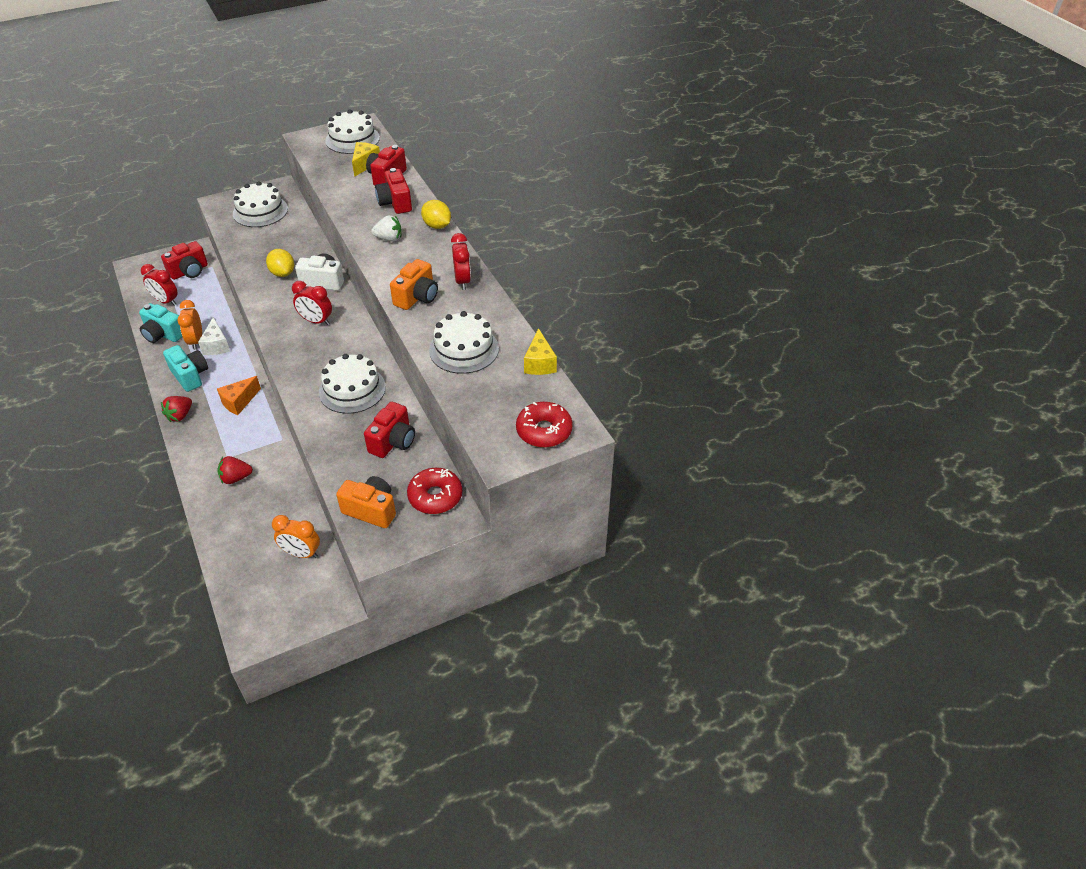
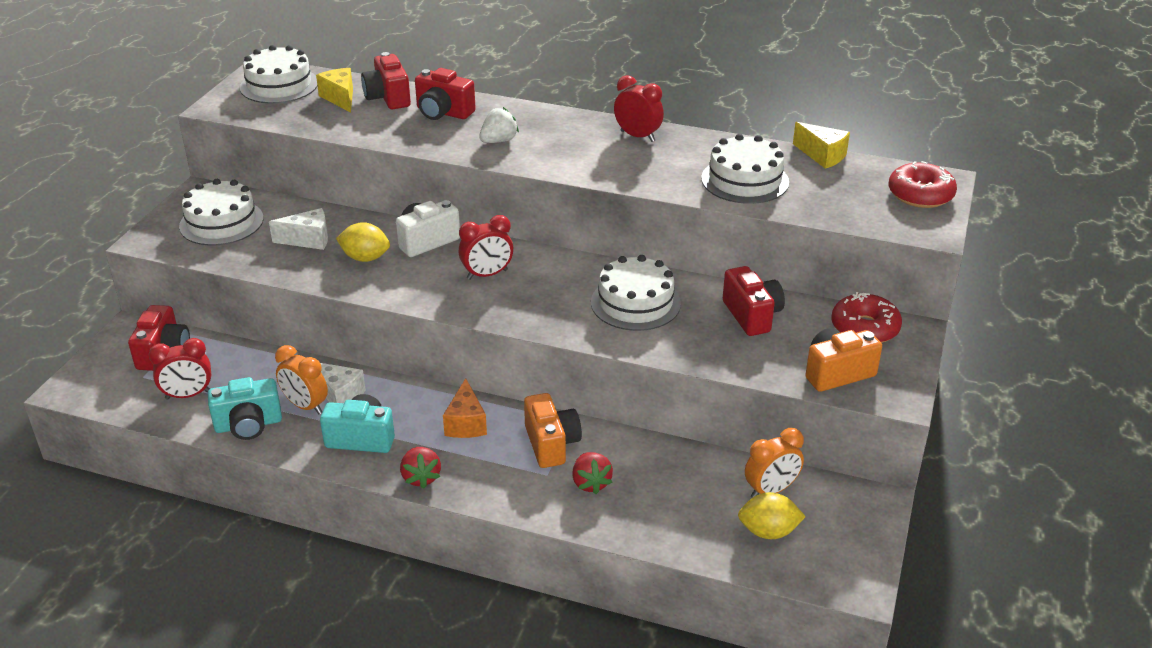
camera: 45 degrees left, 10 degrees down
red strawberry [218,456,253,484] -> red strawberry turned 45 degrees counterclockwise [572,452,613,494]
orange camera [390,259,438,310] -> orange camera moved to [524,393,582,468]
yellow lemon [421,200,451,229] -> yellow lemon moved to [738,492,806,539]
none -> white cheese [269,208,328,250]

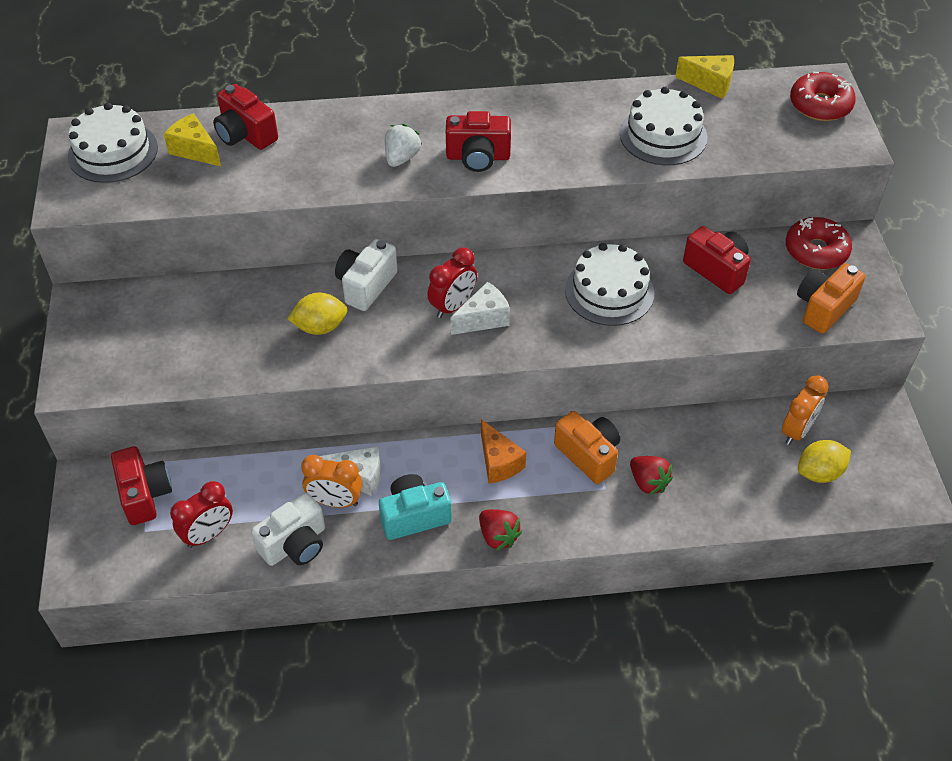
camera: 25 degrees left, 15 degrees up
white cake [179,179,263,245] -> none
turquoise camera [208,377,282,440] -> white camera [251,493,325,566]
white cheese [269,208,328,250] -> white cheese moved to [450,282,510,335]
red camera [415,68,476,120] -> red camera moved to [446,111,511,172]
red clock [614,75,664,142] -> none

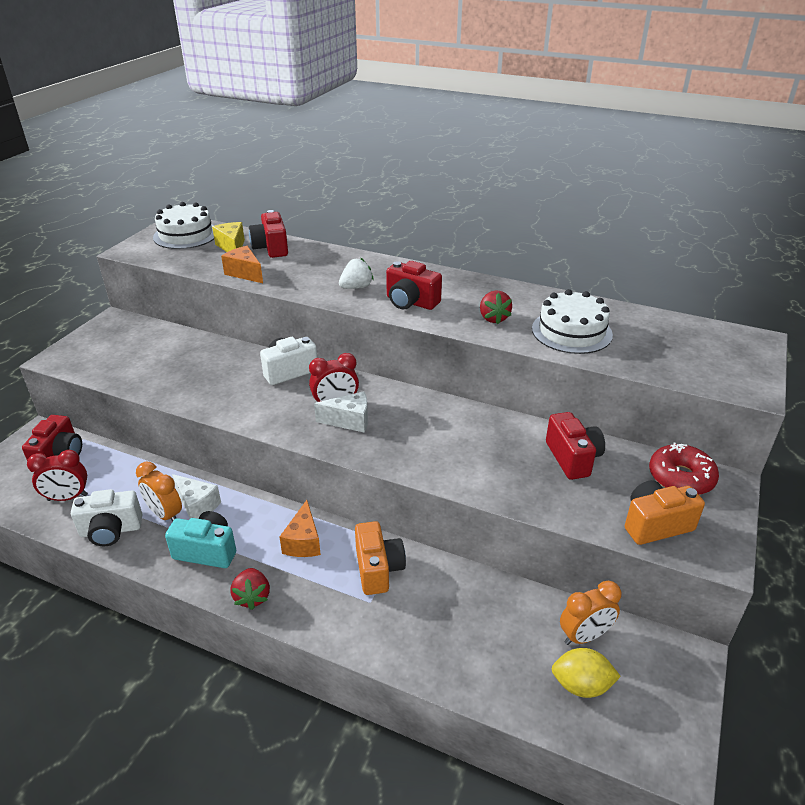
camera: 30 degrees right, 15 degrees down
yellow lemon [287,293,348,335] -> none
white cake [565,243,655,326] -> none
red strawberry [630,456,673,495] -> red strawberry moved to [480,291,512,324]
yellow cheese [675,55,734,99] -> none
red donut [790,72,856,121] -> none
none -> orange cheese [221,246,263,283]

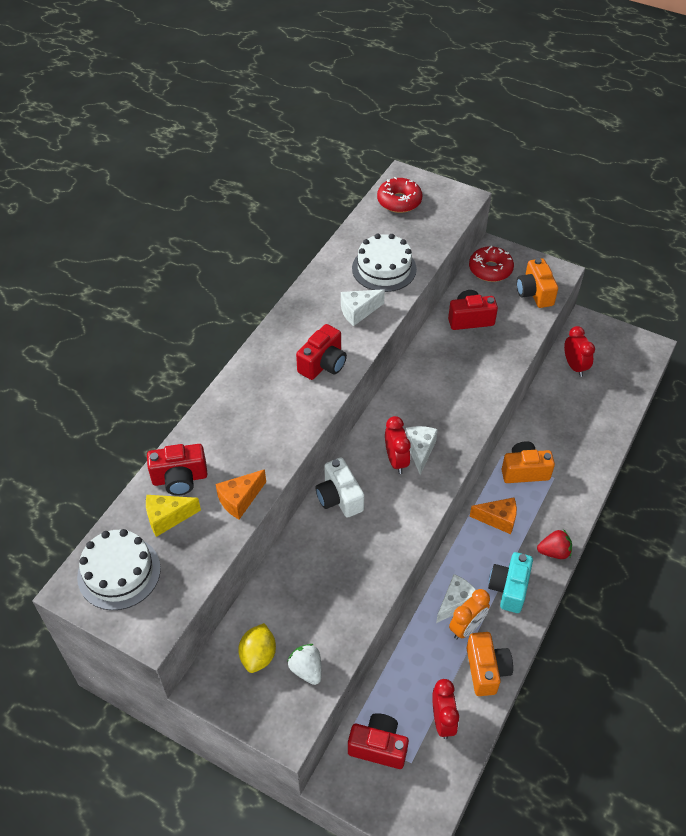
camera: 85 degrees left, 15 degrees up
white camera [71,489,143,546] -> orange camera [467,632,513,696]
white strawberry [339,258,374,289] -> white strawberry moved to [287,644,322,685]
red strawberry [480,291,512,324] -> white cheese [341,289,385,326]
yellow lemon [552,648,621,698] -> yellow lemon moved to [238,623,276,673]
orange clock [560,580,621,645] -> red clock [564,326,595,377]
none -> red donut [377,177,422,213]

